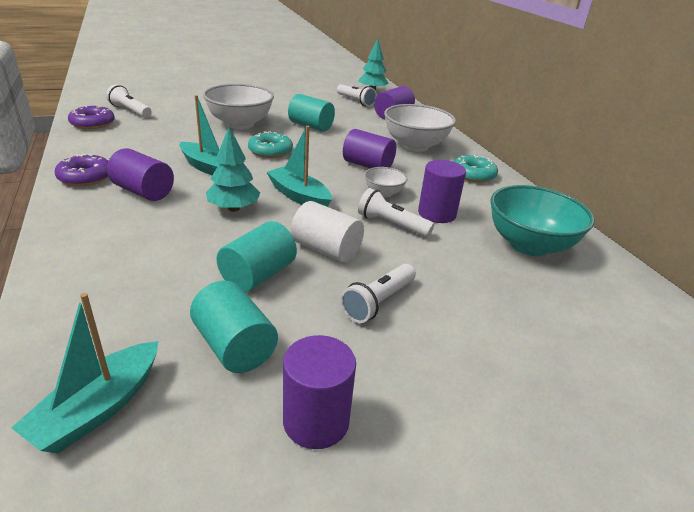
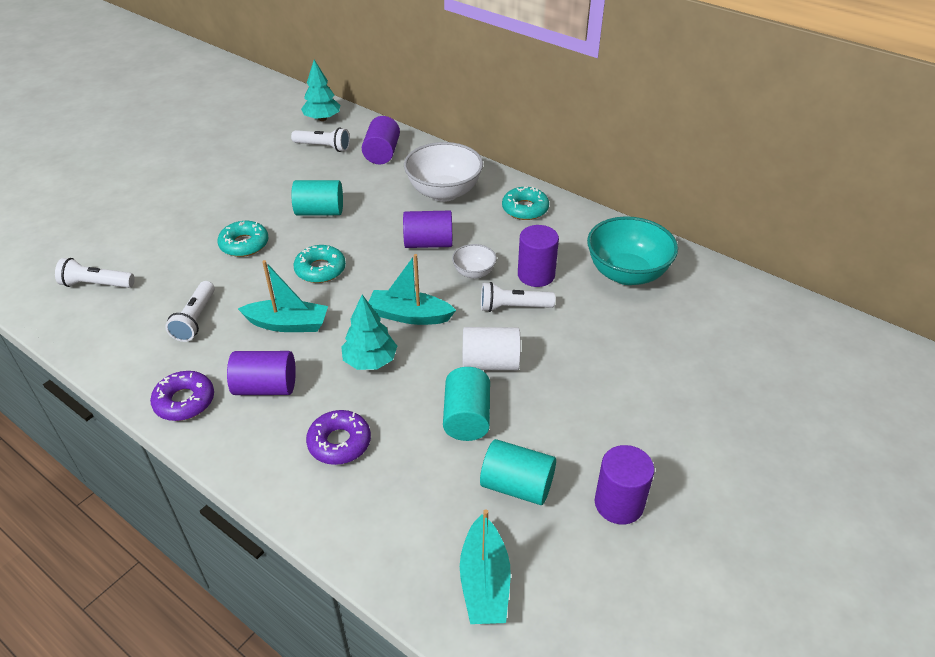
camera: 30 degrees left, 10 degrees up
purple donut [68,106,115,129] -> purple donut moved to [306,410,371,465]
white bowl [203,84,274,129] -> turquoise donut [217,221,269,257]
white flashlight [340,264,416,323] -> white flashlight moved to [165,281,215,342]

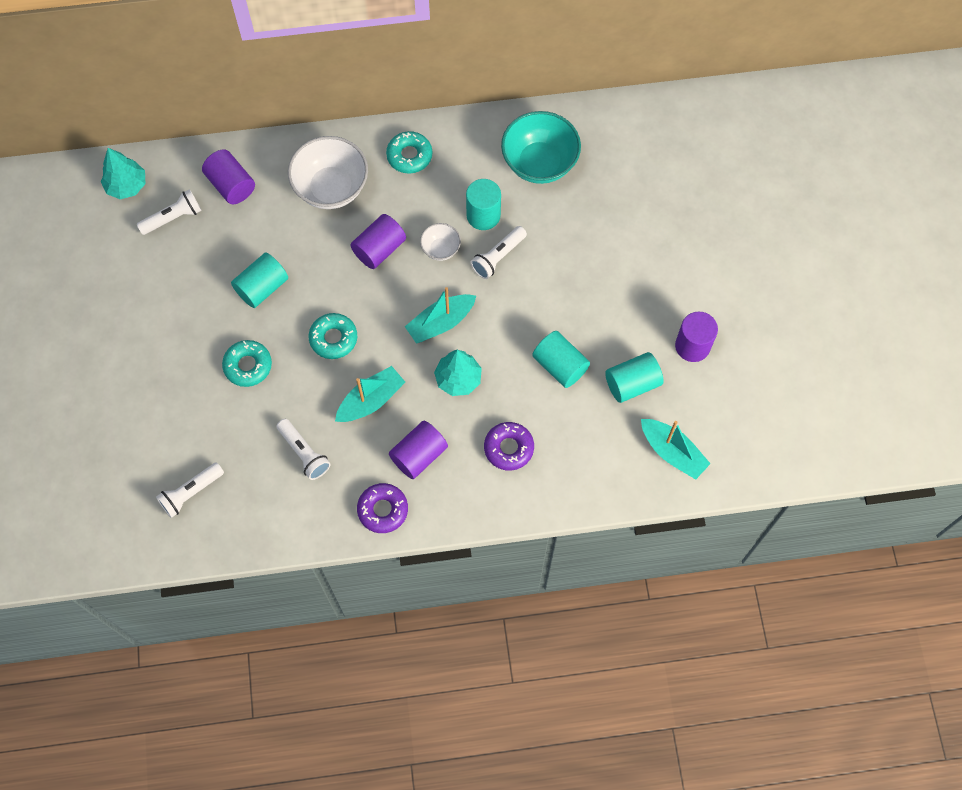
camera: 45 degrees left, 25 degrees up
white cylinder [463,327,521,370] -> none
purple cylinder [518,225,559,287] -> turquoise cylinder [466,179,501,230]

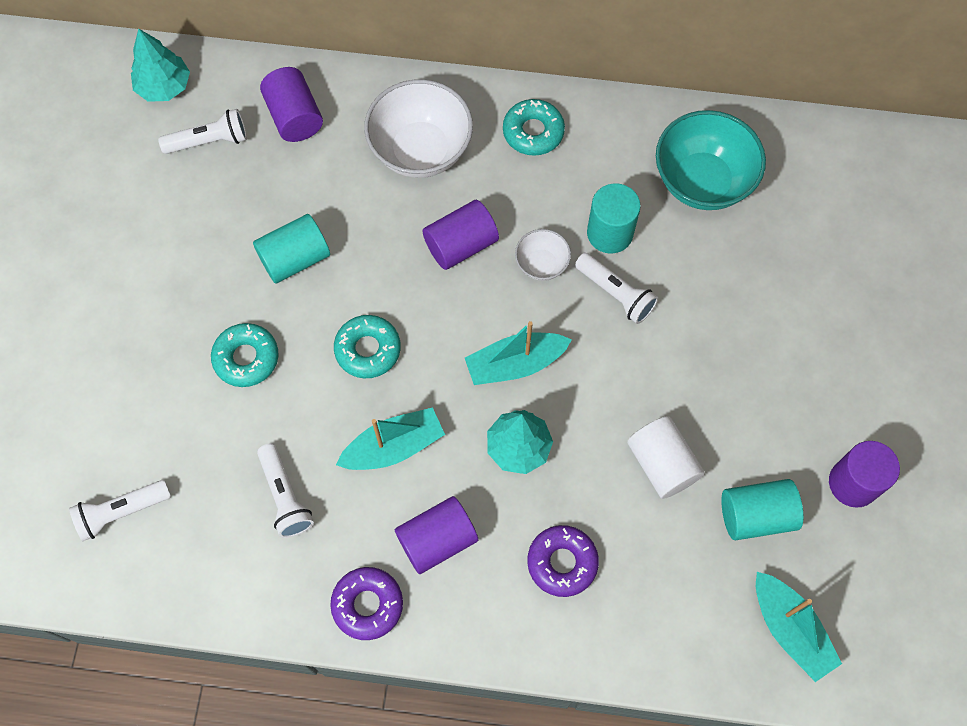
camera: 15 degrees right, 0 degrees up
white flashlight [471,226,527,279] -> white flashlight turned 105 degrees counterclockwise [575,253,658,324]
turquoise cylinder [532,331,590,388] -> white cylinder [627,416,705,499]

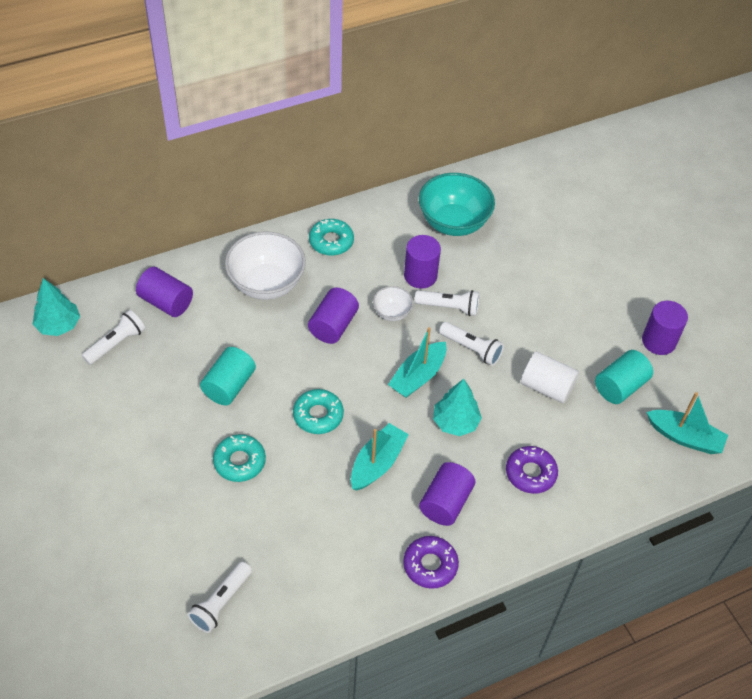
camera: 35 degrees left, 15 degrees down
white flashlight [257,443,314,538] -> white flashlight moved to [439,322,504,366]
turquoise cylinder [587,183,641,254] -> purple cylinder [404,235,441,289]

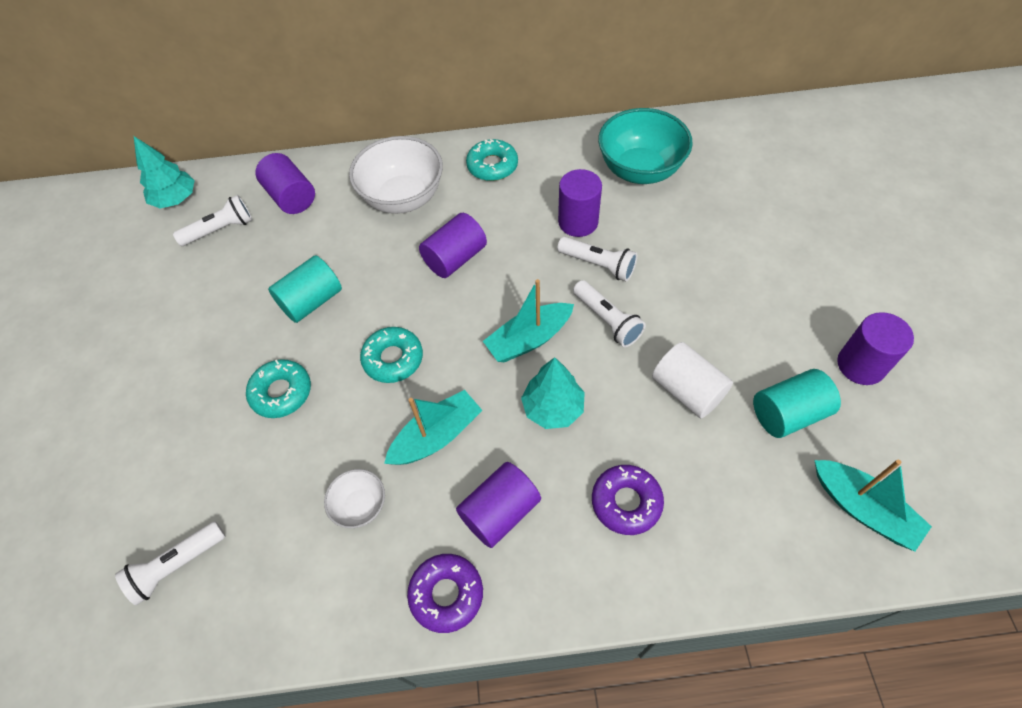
camera: 25 degrees right, 5 degrees up
white bowl [373,286,413,321] -> white bowl moved to [324,469,385,528]

